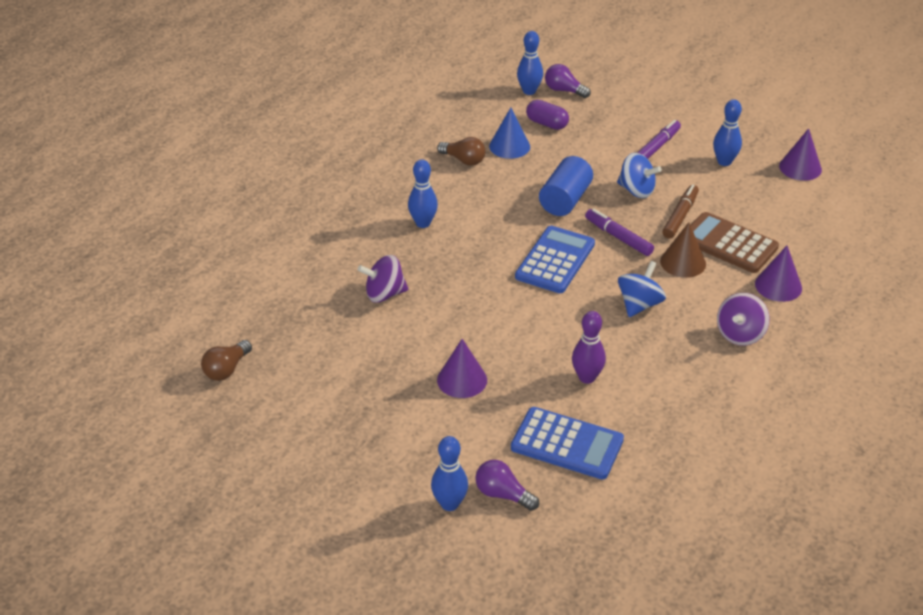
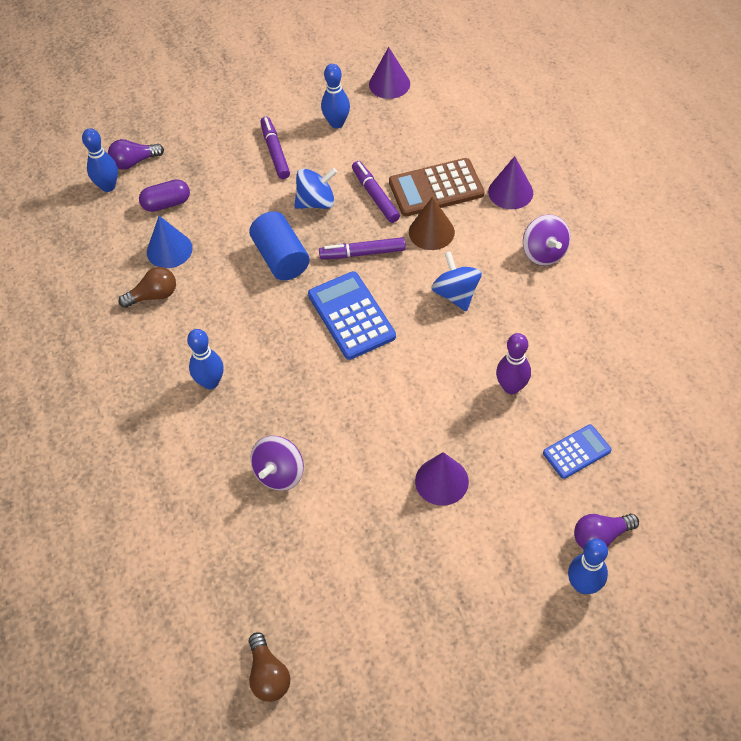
camera: 50 degrees left, 15 degrees up
blue calculator [511,407,624,480] -> blue calculator [543,424,612,479], size x0.59
brown marker [662,185,699,239] -> purple marker [352,161,400,223]

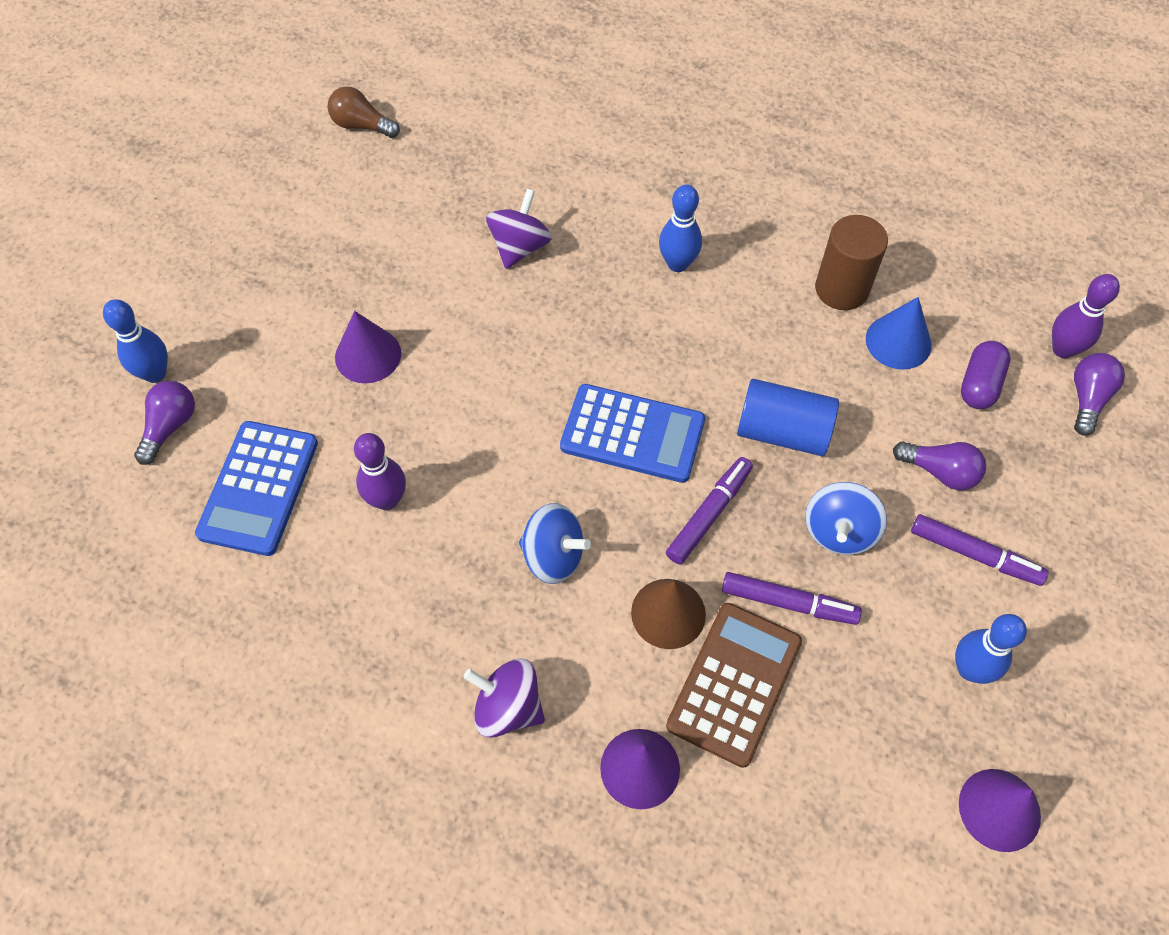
camera: 130 degrees right, 5 degrees up
blue bowling pin [82,128,118,192] -> purple bowling pin [1052,274,1120,358]
brown light bulb [119,267,176,308] -> brown cylinder [815,215,888,310]
purple spinning top [251,436,304,491] -> purple spinning top turned 45 degrees clockwise [486,189,552,269]
blue calculator [543,424,612,479] -> blue calculator [195,421,318,556], size x1.68
none -> purple light bulb [893,441,986,490]

